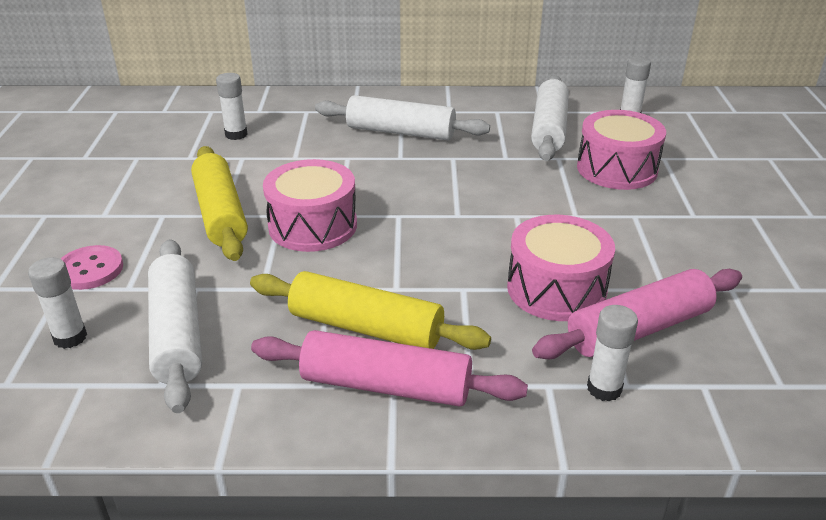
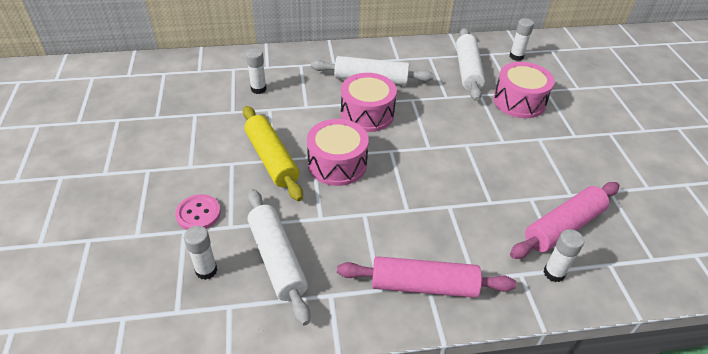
camera: 10 degrees left, 10 degrees up
yellow rolling pin [250,271,491,350] -> none
pink drum [507,215,615,321] -> pink drum moved to [341,73,397,132]

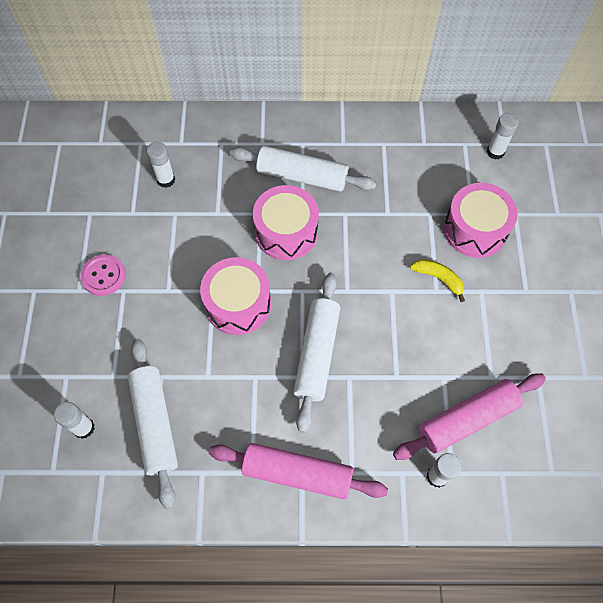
camera: 10 degrees right, 20 degrees up
pink button [175,194,221,230] -> pink button moved to [80,254,126,296]
yellow rolling pin [243,106,303,201] -> none
white rolling pin [456,28,485,101] -> white rolling pin moved to [293,273,340,433]
none -> yellow banana [410,259,465,302]

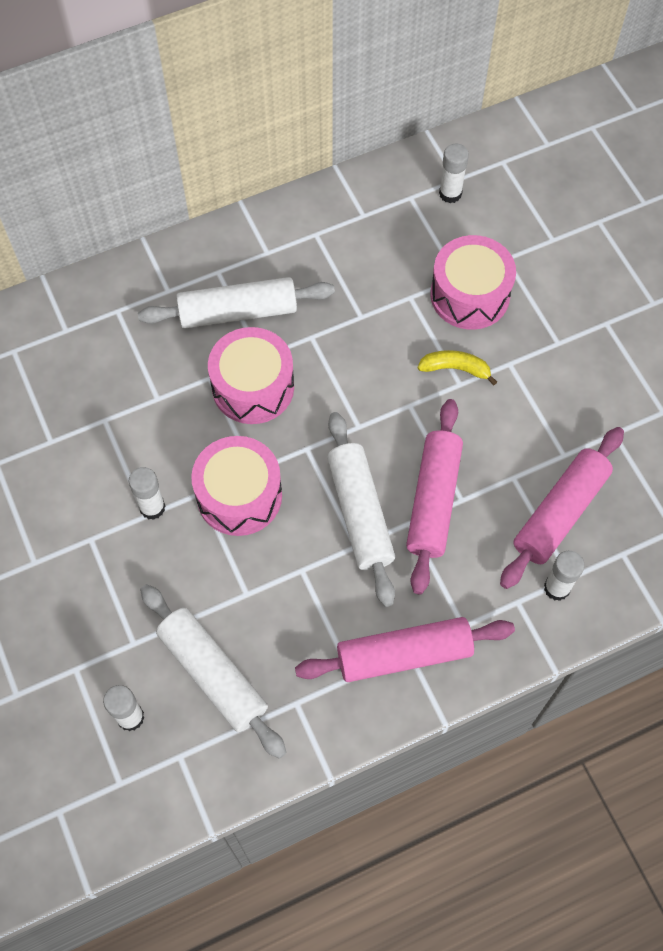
camera: 25 degrees left, 0 degrees up
pink button [80,254,126,296] -> none
white glue stick [147,142,175,188] -> white glue stick moved to [129,467,165,520]
none -> pink rolling pin [406,399,463,594]

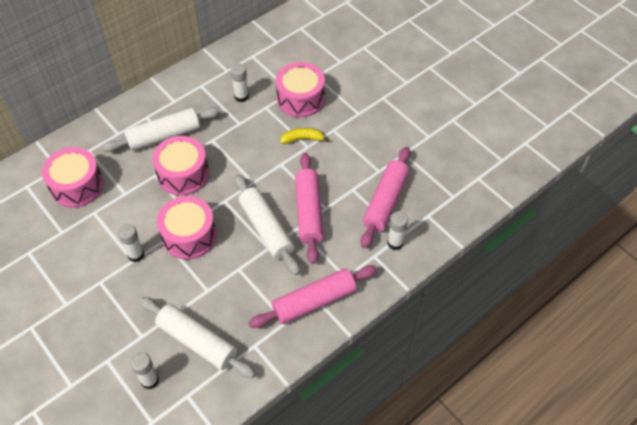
camera: 15 degrees left, 10 degrees down
white glue stick [439,144,469,203] -> white glue stick moved to [231,64,249,102]
none -> pink drum [42,147,104,208]

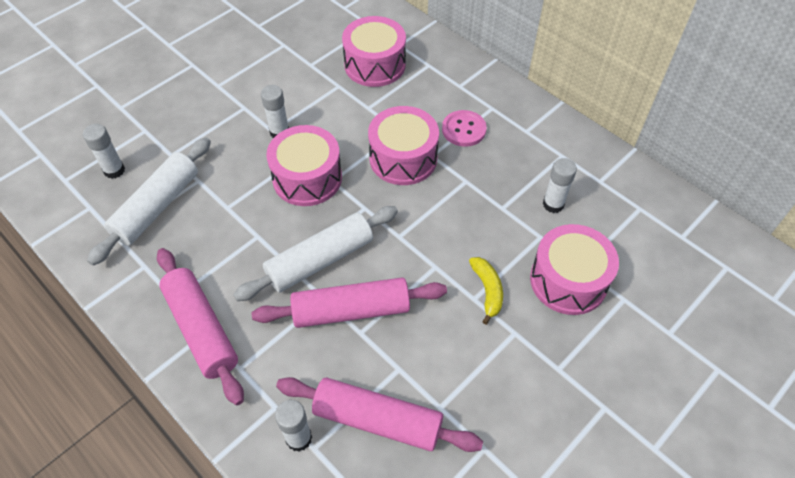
camera: 85 degrees right, 0 degrees up
white rolling pin [102,107,220,152] -> pink button [442,110,487,147]

